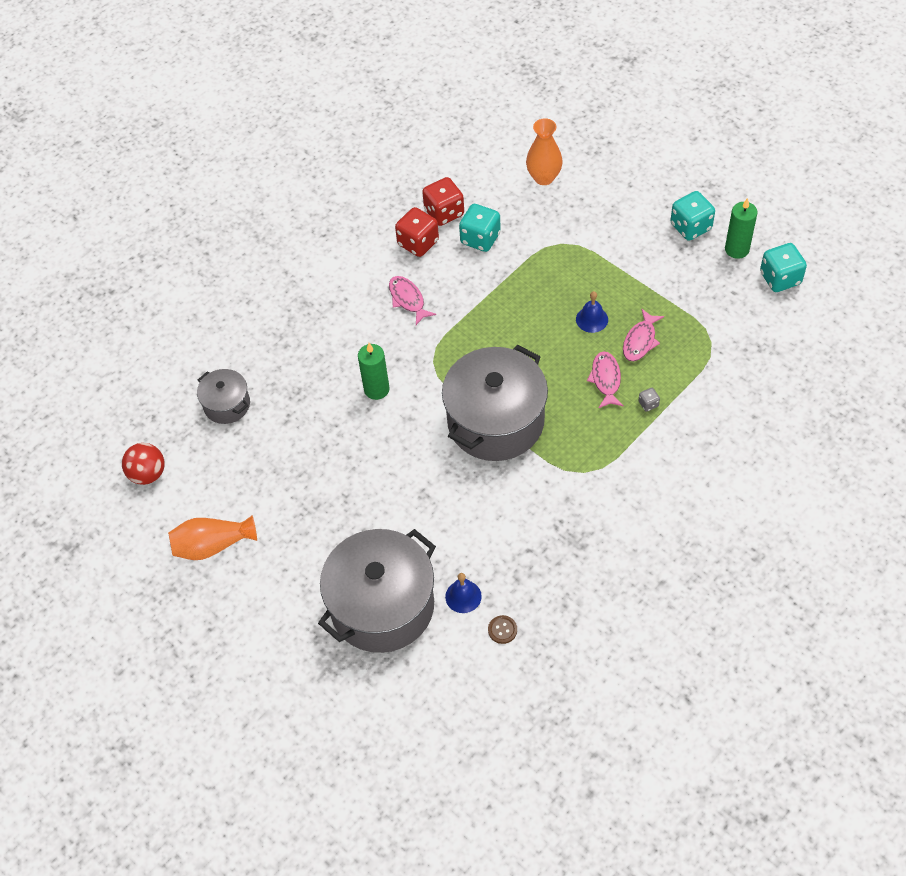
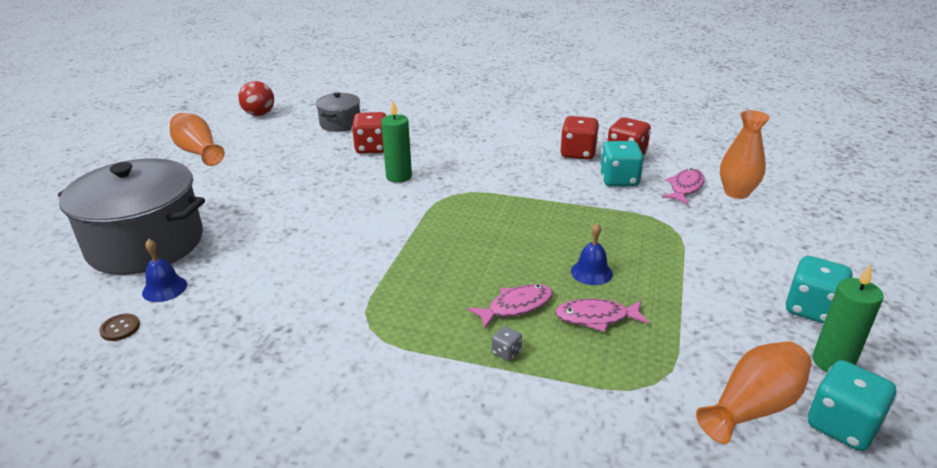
camera: 60 degrees right, 25 degrees down
pink fish [389,276,436,325] -> pink fish moved to [662,168,705,204]
grey pot [442,345,548,461] -> none
none -> red dice [352,112,386,154]
none -> orange vase [696,341,812,444]

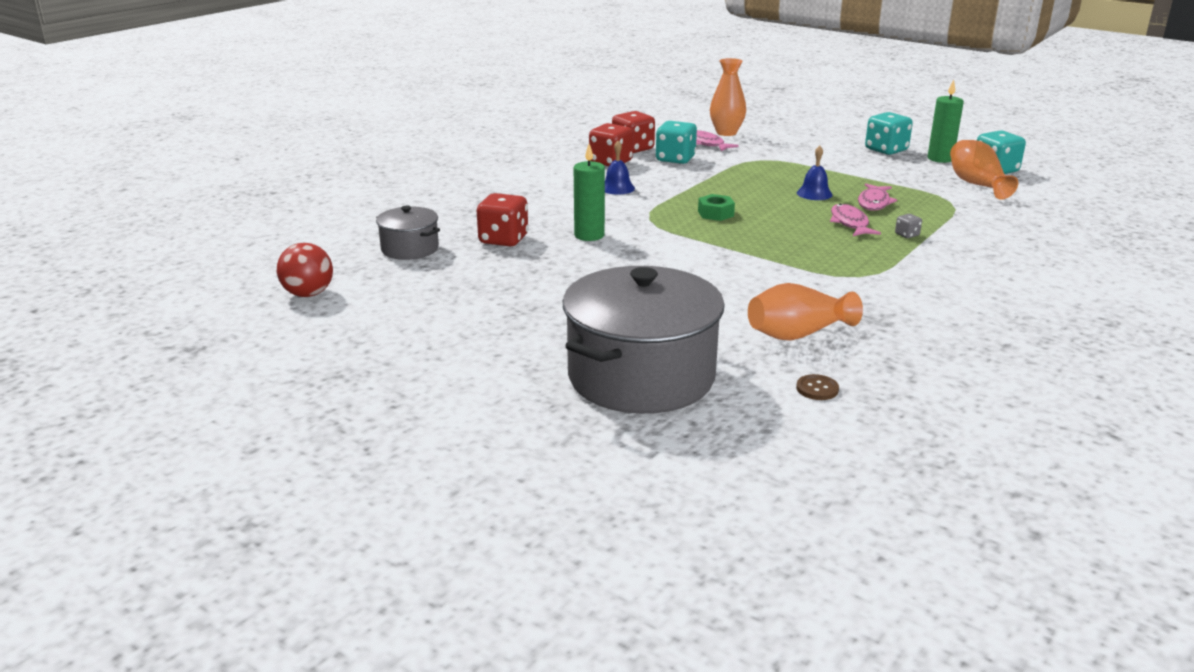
camera: 70 degrees left, 5 degrees down
blue bell [142,239,187,302] -> blue bell moved to [605,141,635,195]
orange vase [170,113,225,166] -> orange vase moved to [748,283,863,340]
none -> green nut [698,194,735,221]

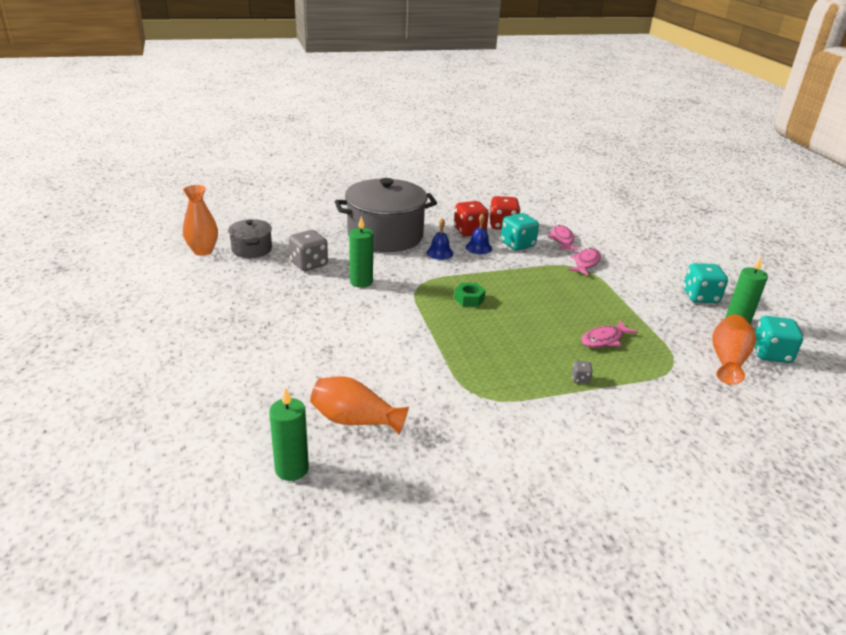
camera: 35 degrees right, 5 degrees up
red ball [277,243,333,297] -> none
red dice [477,193,529,246] -> grey dice [289,230,328,271]
grey pot [563,266,724,414] -> grey pot moved to [335,178,437,252]
orange vase [710,58,746,136] -> orange vase moved to [183,185,218,256]
brown button [796,374,839,400] -> green candle [269,388,309,481]
blue bell [797,146,833,200] -> blue bell moved to [466,213,492,254]
pink fish [830,204,881,236] -> pink fish moved to [568,248,601,276]

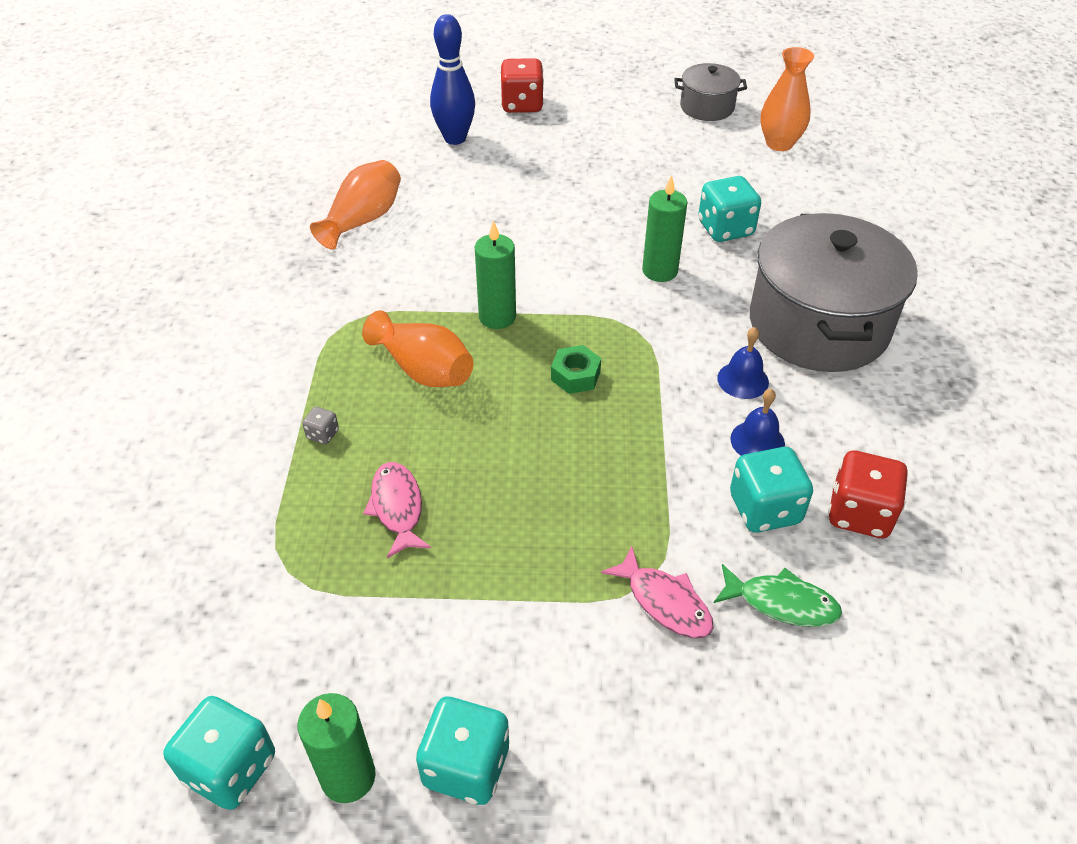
camera: 110 degrees right, 15 degrees up
grey pot [228,219,272,258] -> grey pot moved to [674,63,747,121]
green candle [269,388,309,481] -> green candle moved to [475,220,516,329]
grey dice [289,230,328,271] -> turquoise dice [698,176,761,242]
red dice [454,201,489,236] -> red dice moved to [500,58,544,113]
pink fish [548,225,578,251] -> green fish [714,564,842,627]
orange vase [712,314,756,385] -> orange vase moved to [362,310,473,387]
none -> blue bowling pin [430,14,475,145]

